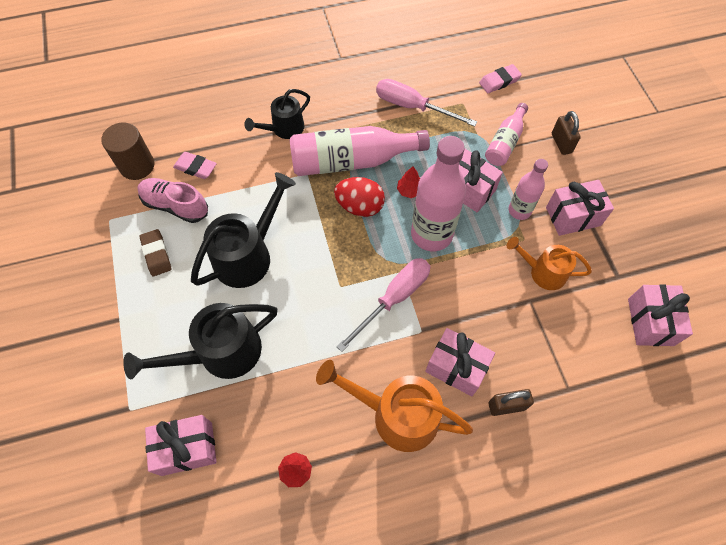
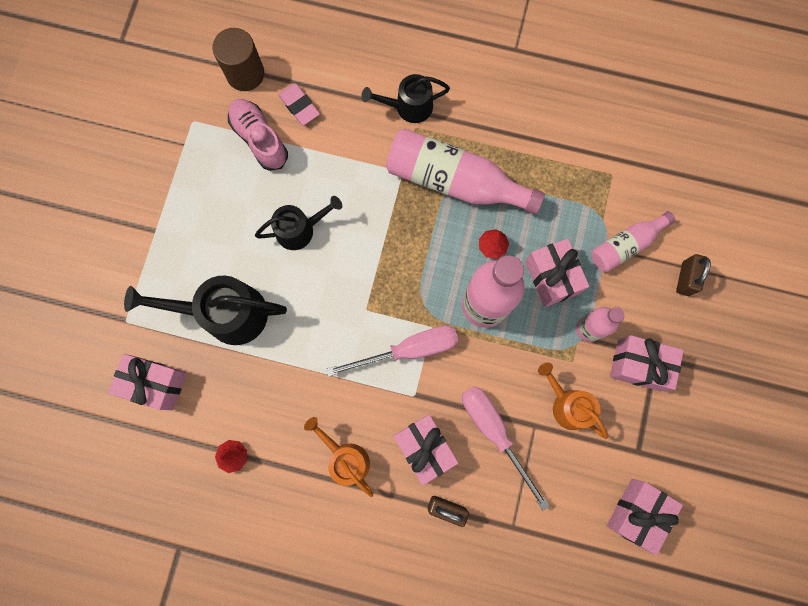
camera: 30 degrees right, 15 degrees up
brown eraser [139,229,172,276] -> none
black watering can [191,172,296,288] -> black watering can [255,196,342,250], size x0.62
orange watering can [316,360,473,452] -> orange watering can [304,417,373,497], size x0.62
red egg [334,177,385,217] -> none
pink screwdriver [376,79,477,127] -> pink screwdriver moved to [462,386,549,510]
pink eraser [479,64,522,93] -> none

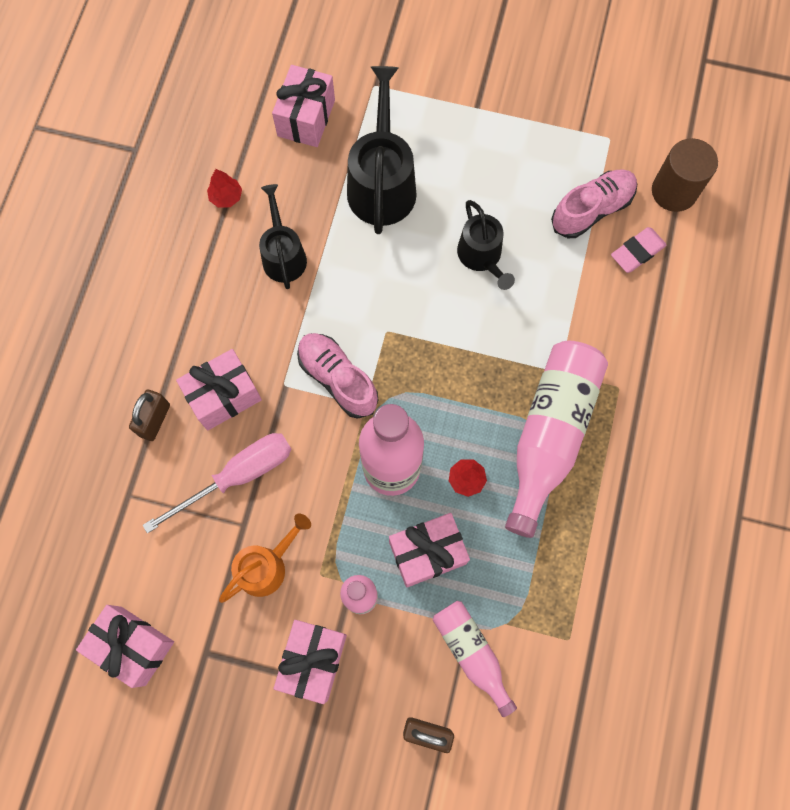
camera: 90 degrees right, 5 degrees down
orange watering can [304,417,373,497] -> none
pink screwdriver [326,326,458,377] -> pink shoe [297,333,378,419]
black watering can [362,74,450,123] -> black watering can moved to [259,184,307,289]

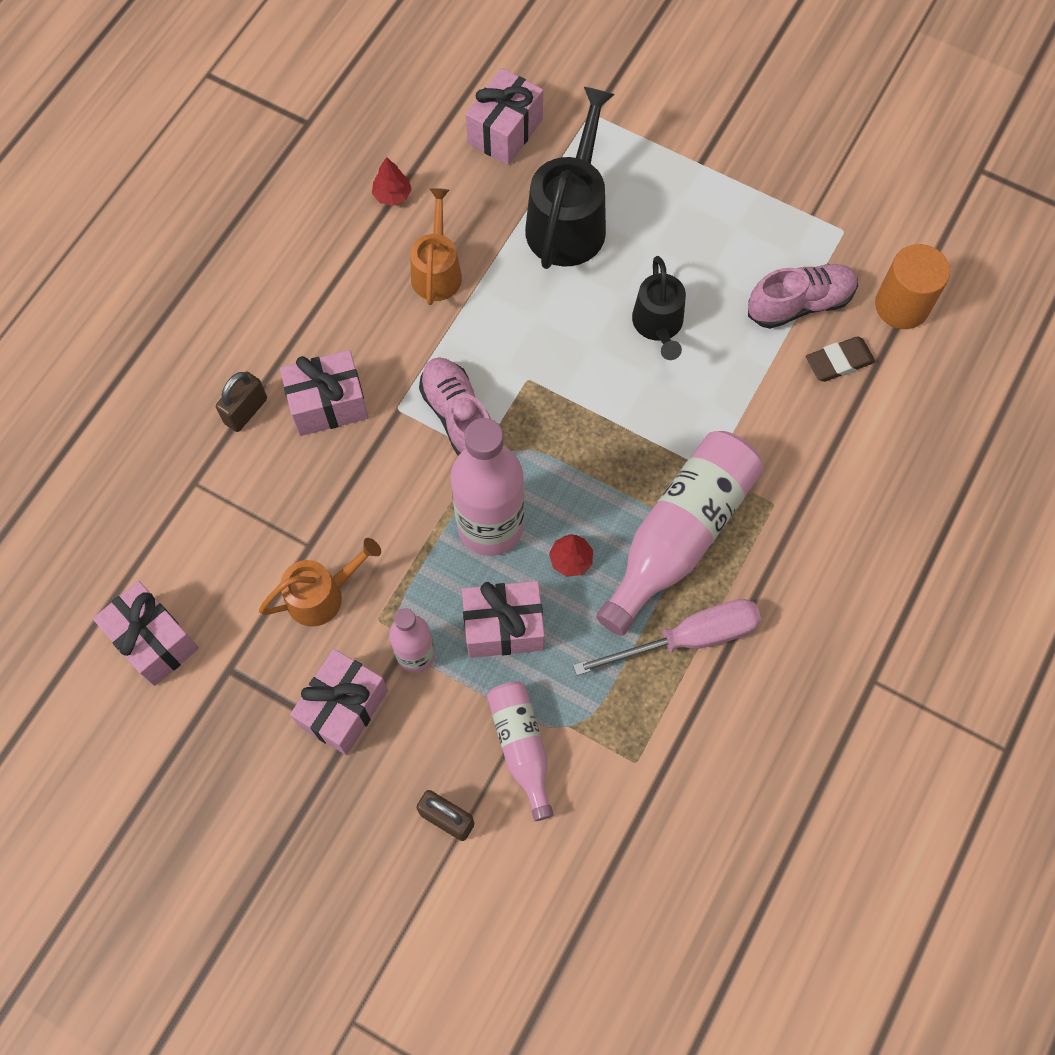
camera: 15 degrees right, 5 degrees down
pink screwdriver [143,433,291,533] -> pink screwdriver moved to [573,599,761,676]
black watering can [259,184,307,289] -> orange watering can [410,188,462,305]
pink eraser [611,227,667,273] -> brown eraser [806,337,876,382]
brown cylinder [652,138,718,212] -> orange cylinder [875,244,950,329]

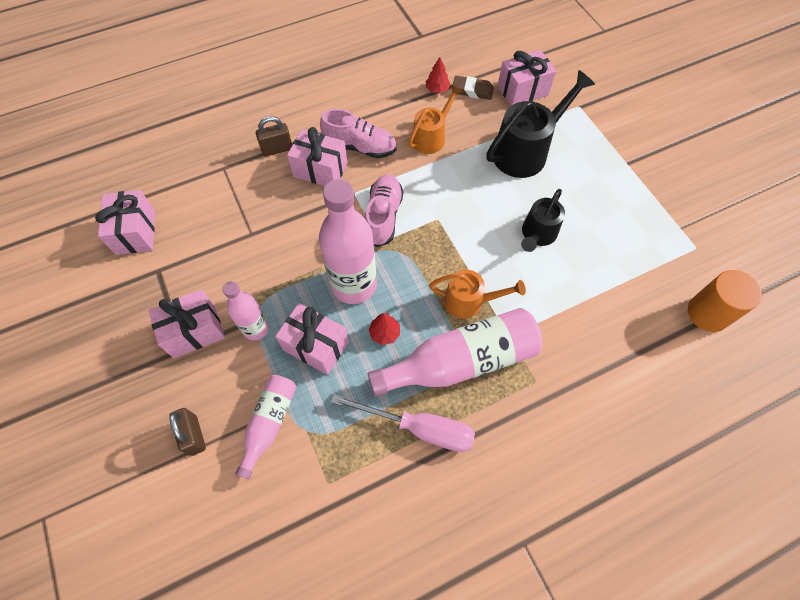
camera: 35 degrees right, 5 degrees down
orange watering can [259,538,381,627] -> orange watering can moved to [429,270,526,319]
pink shoe [748,264,858,329] -> pink shoe moved to [320,109,396,158]
brown eraser [806,337,876,382] -> brown eraser moved to [453,76,494,100]

